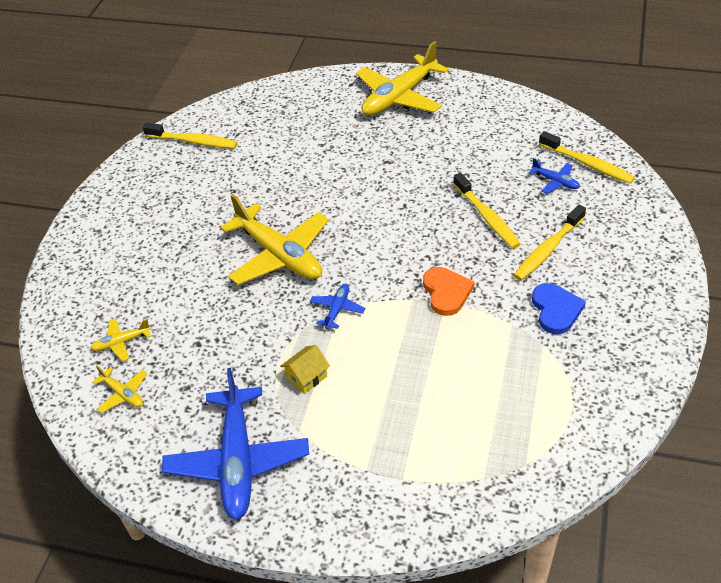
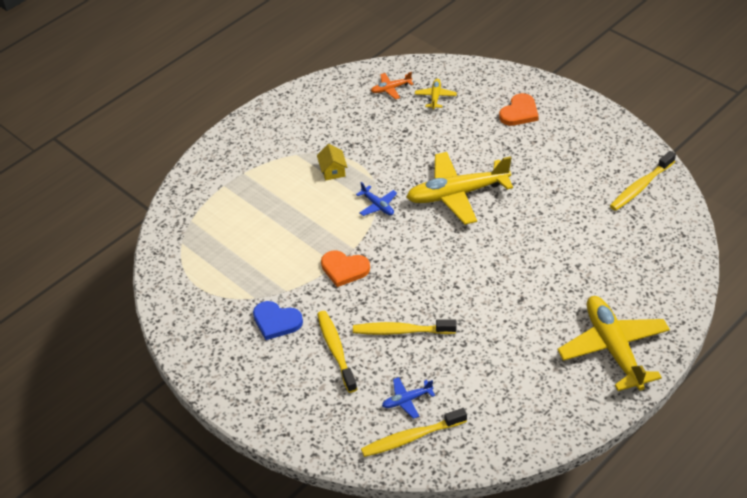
camera: 120 degrees right, 0 degrees up
yellow plane [92,366,147,413] -> orange plane [371,72,414,99]
blue plane [162,368,309,520] -> none
none -> orange heart [499,93,539,126]

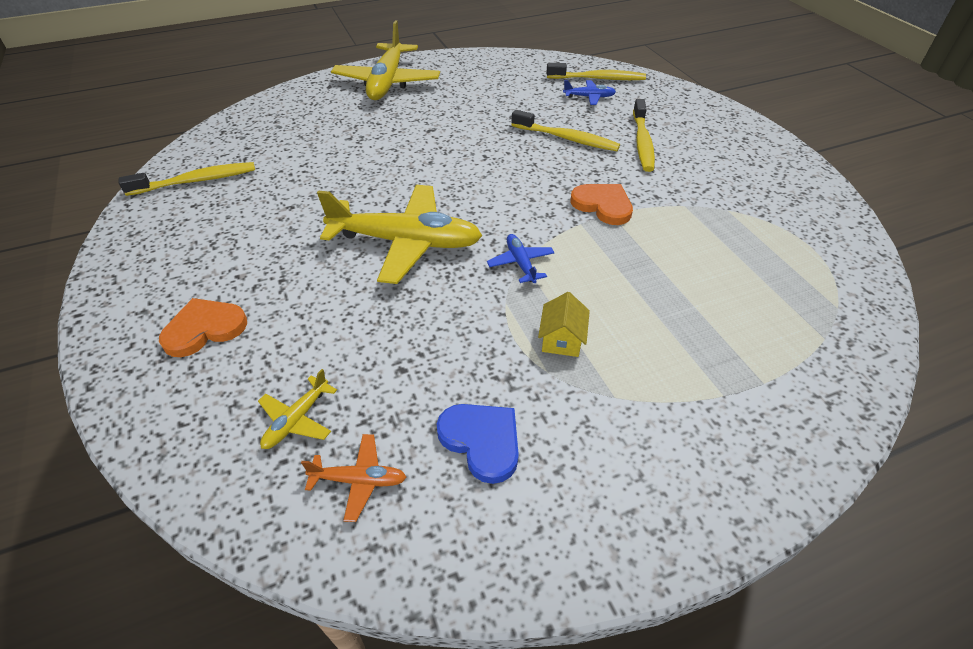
camera: 160 degrees left, 0 degrees up
blue heart [253,301,303,340] -> blue heart moved to [437,404,519,484]

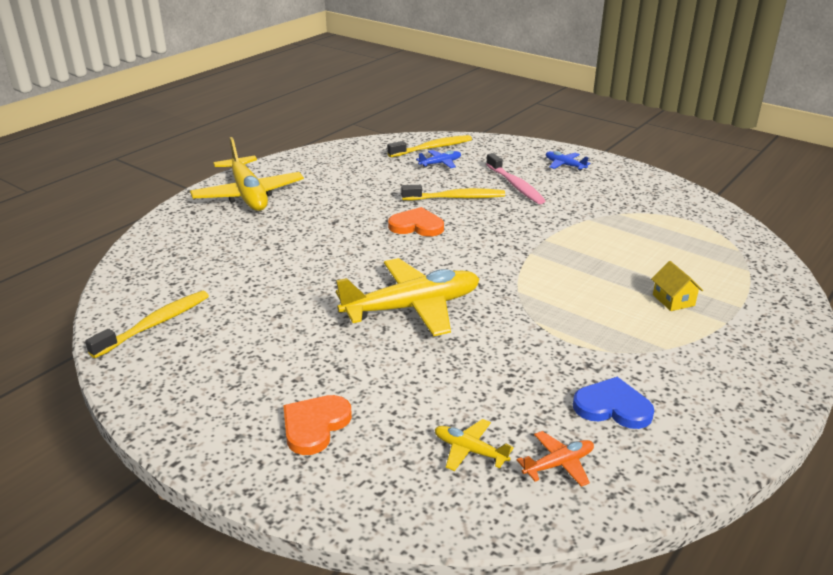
camera: 30 degrees left, 15 degrees down
yellow plane [258,369,337,449] -> yellow plane turned 120 degrees clockwise [435,419,514,471]
blue plane [487,234,555,283] -> blue plane moved to [546,151,591,171]
yellow house [538,292,590,357] -> yellow house moved to [651,261,703,311]
orange heart [570,184,633,225] -> orange heart moved to [388,207,444,237]
yellow toothbrush [633,99,655,172] -> pink toothbrush [486,153,545,204]

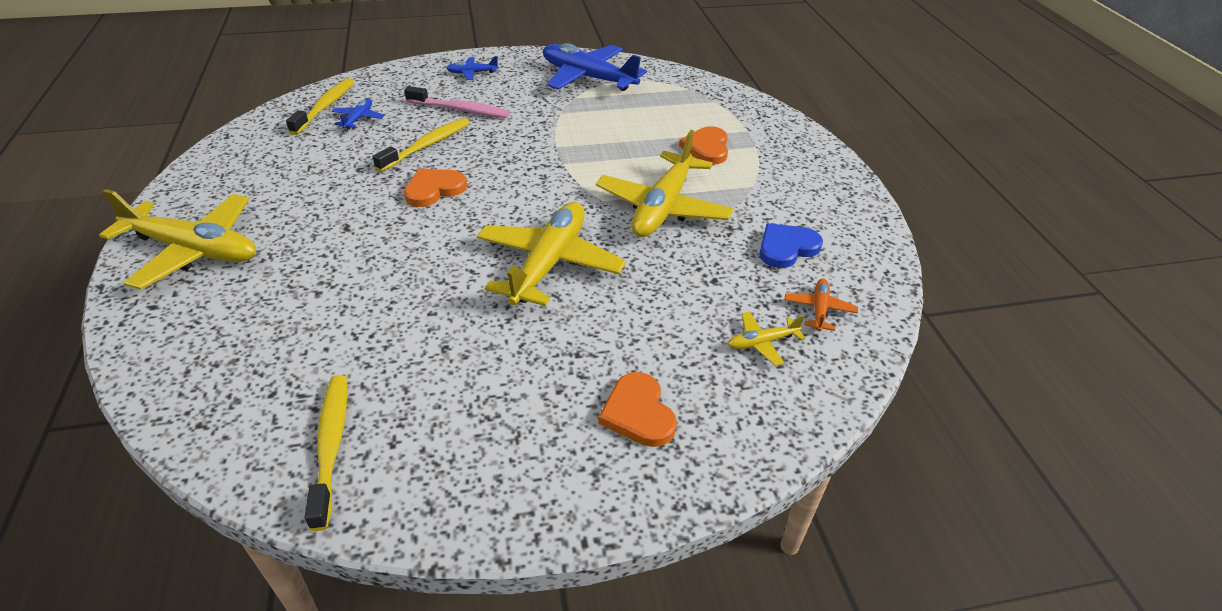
camera: 50 degrees left, 10 degrees up
yellow house [651,261,703,311] -> orange heart [679,126,728,164]
none -> blue plane [543,43,647,91]
none -> yellow plane [596,130,734,237]

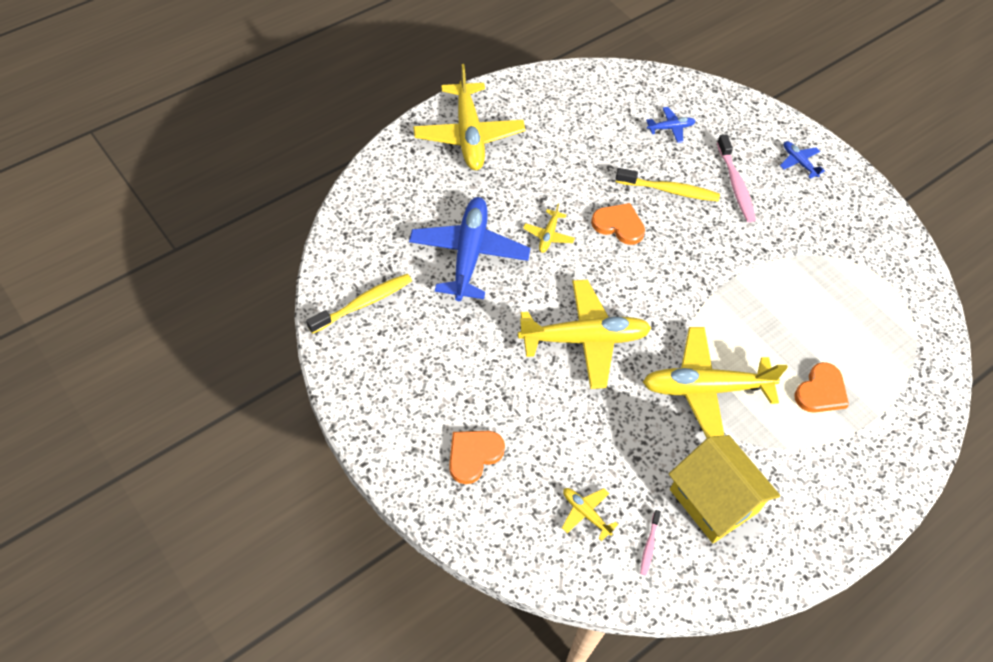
camera: 60 degrees right, 15 degrees up
yellow toothbrush [286,78,354,135] -> none
blue plane [543,43,647,91] -> blue plane moved to [409,197,530,301]
orange heart [679,126,728,164] -> orange heart turned 150 degrees clockwise [794,362,849,413]
blue heart [759,223,823,268] -> yellow house [669,435,780,543]
orange plane [784,279,858,332] -> pink toothbrush [640,510,661,576]
none -> yellow plane [523,203,575,253]

